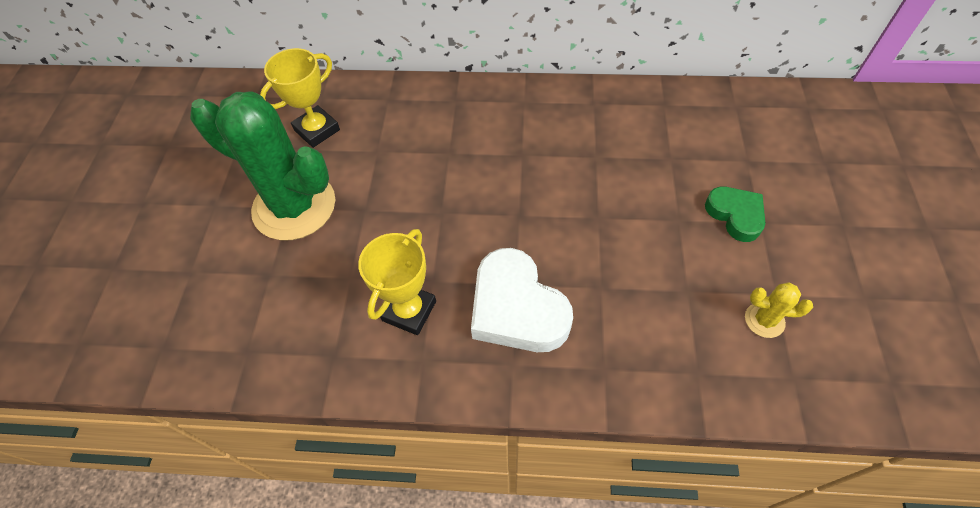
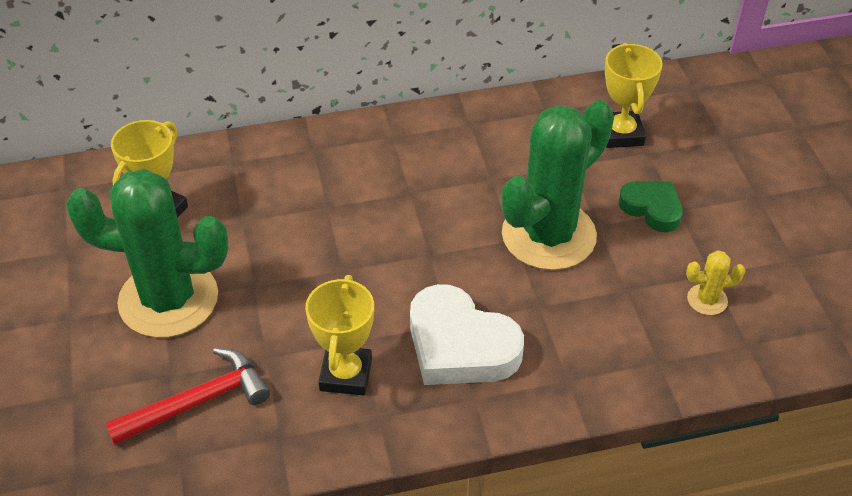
camera: 20 degrees left, 10 degrees down
none -> red hammer [105,348,270,446]
none -> green cactus [502,100,614,270]
none -> yellow trophy [605,43,663,148]

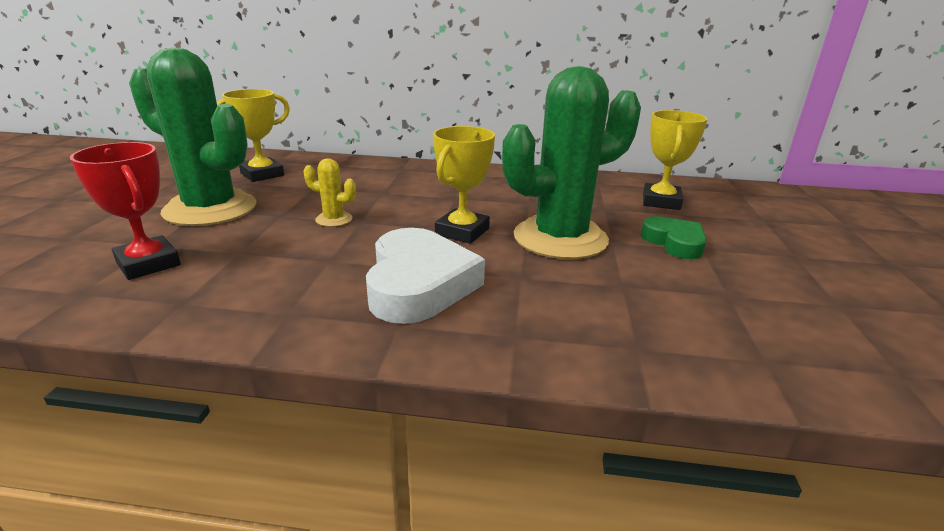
camera: 20 degrees right, 20 degrees down
red hammer [105,348,270,446] -> red trophy [70,142,181,280]
yellow trophy [305,275,374,396] -> yellow trophy moved to [433,126,495,244]
white heart [410,284,524,385] -> white heart turned 150 degrees counterclockwise [366,228,485,324]
yellow cactus [686,250,745,315] -> yellow cactus moved to [303,158,356,227]

